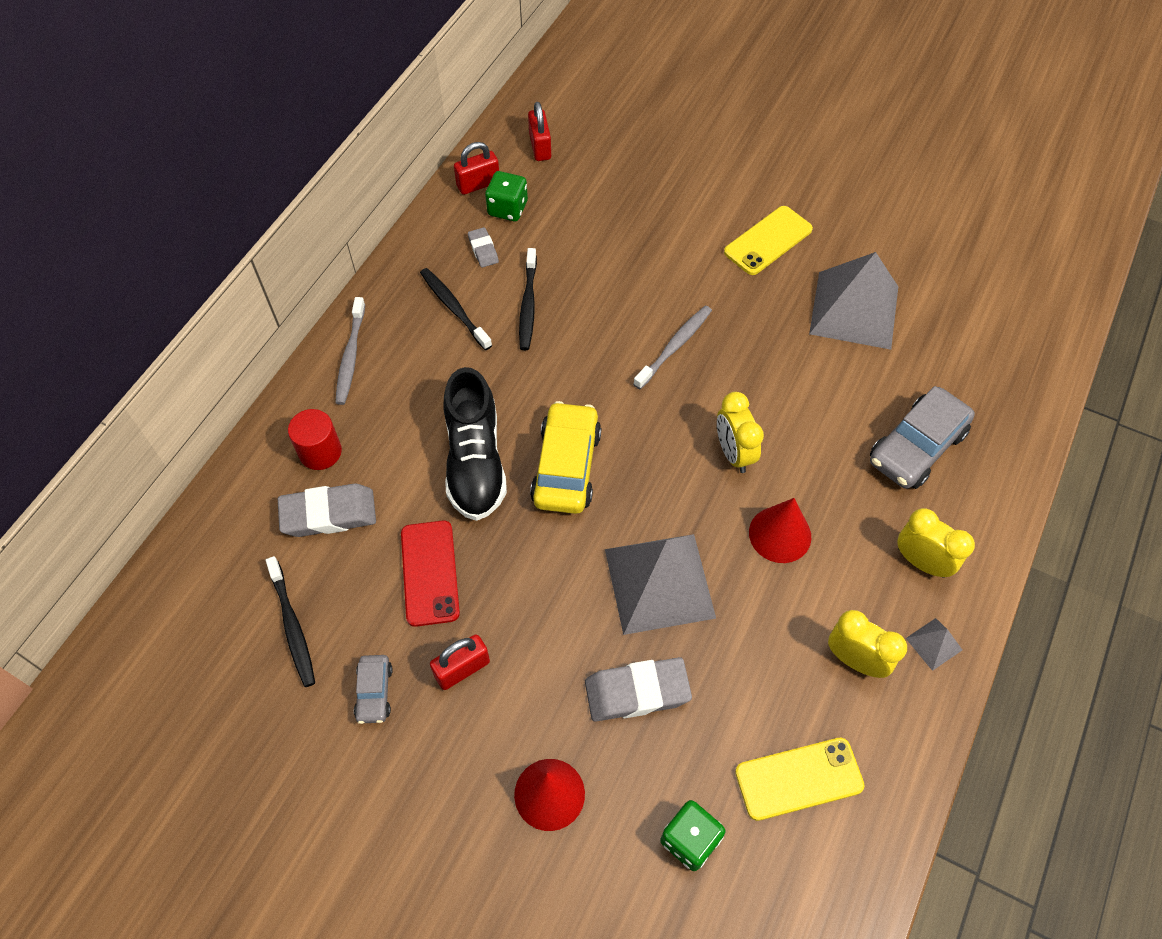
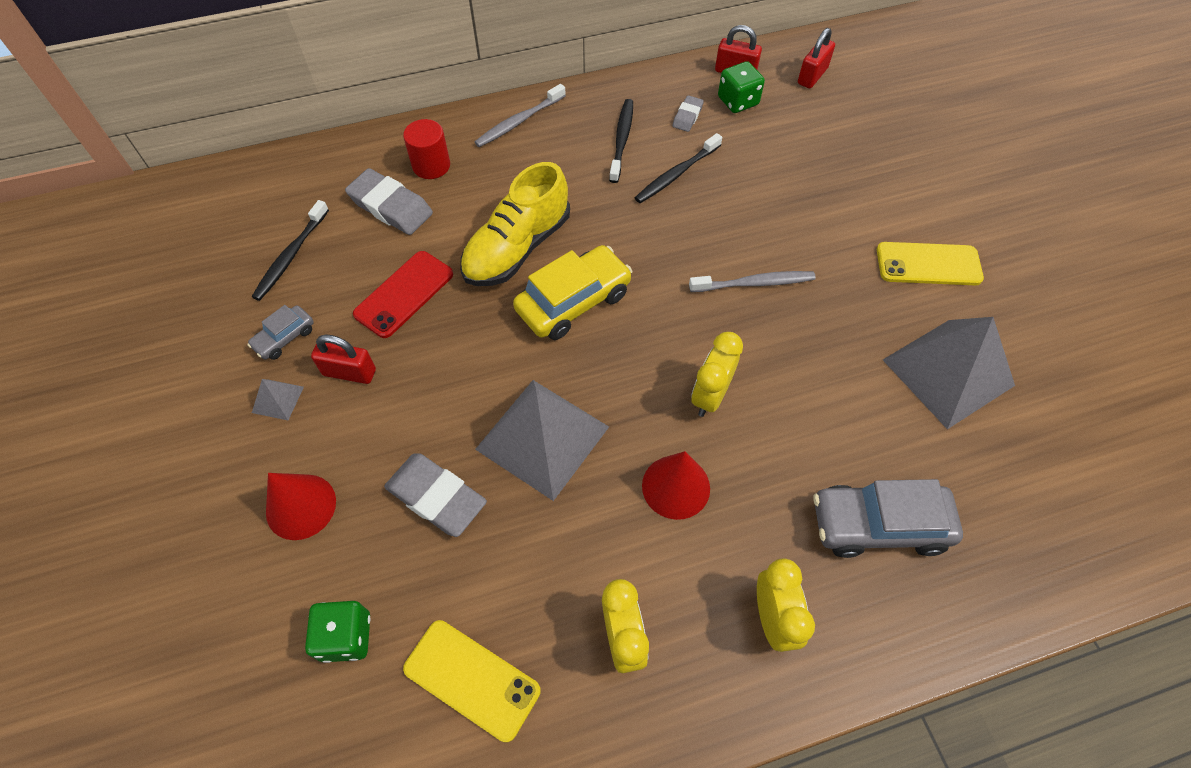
camera: 45 degrees right, 0 degrees up
black shoe [443,367,507,521] -> yellow shoe [460,162,570,286]
grey pyramid [906,618,962,671] -> grey pyramid moved to [252,379,304,420]

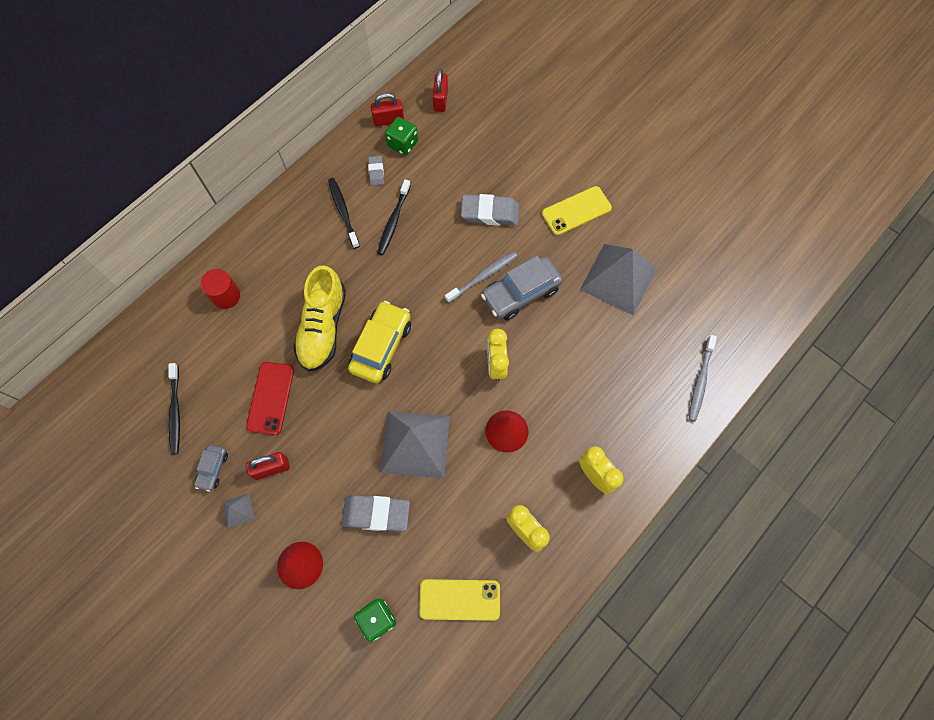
camera: 30 degrees left, 10 degrees up
grey eraser [345,168,433,235] -> grey eraser moved to [461,194,519,226]
grey toothbrush [475,84,566,147] -> grey toothbrush moved to [689,335,717,421]
grey car [813,479,963,558] -> grey car moved to [481,256,563,320]

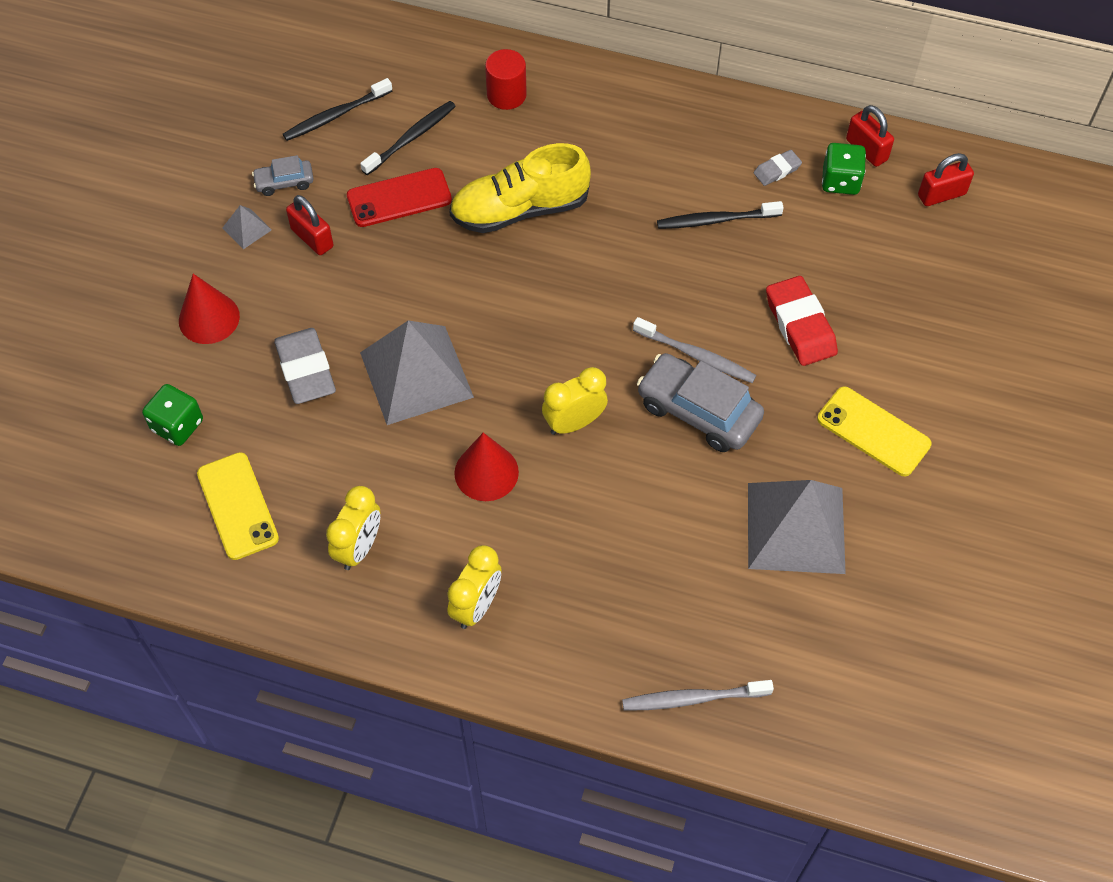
camera: 65 degrees right, 10 degrees down
black toothbrush [328,178,360,249] -> black toothbrush moved to [360,101,456,175]
yellow car [348,301,411,383] -> none
grey eraser [461,194,519,226] -> red eraser [766,276,838,366]

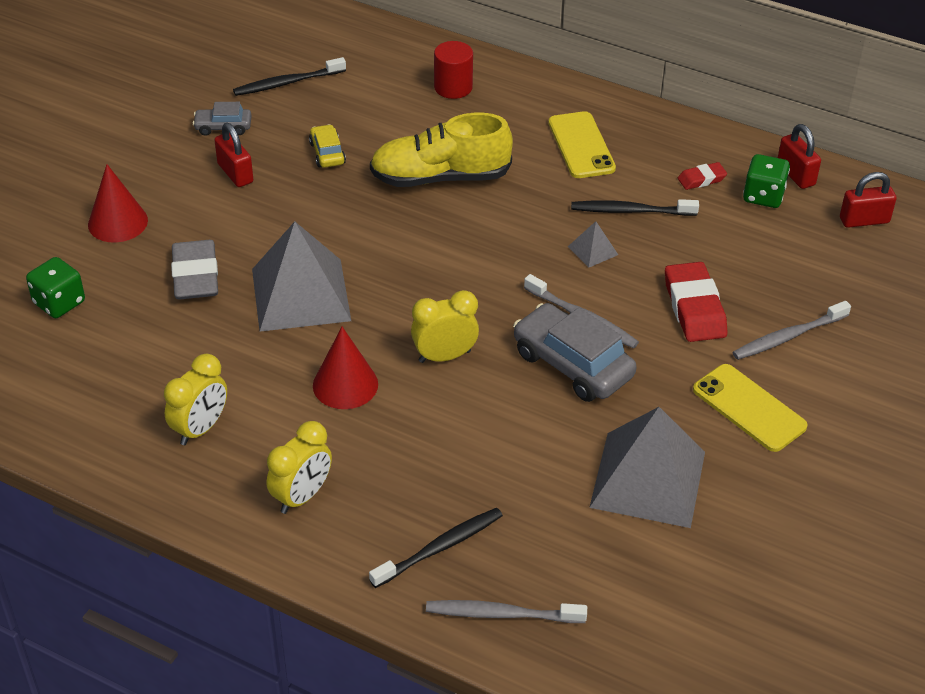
camera: 10 degrees right, 15 degrees down
yellow phone [197,452,279,560] -> yellow phone moved to [548,111,616,178]
grey pyramid [222,205,272,249] -> grey pyramid moved to [568,221,618,268]
red phone [347,168,452,227] -> yellow car [309,124,346,168]
black toothbrush [360,101,456,175] -> black toothbrush moved to [369,508,503,588]
grey eraser [754,150,802,186] -> red eraser [678,162,727,190]
none -> grey toothbrush [732,301,851,360]

